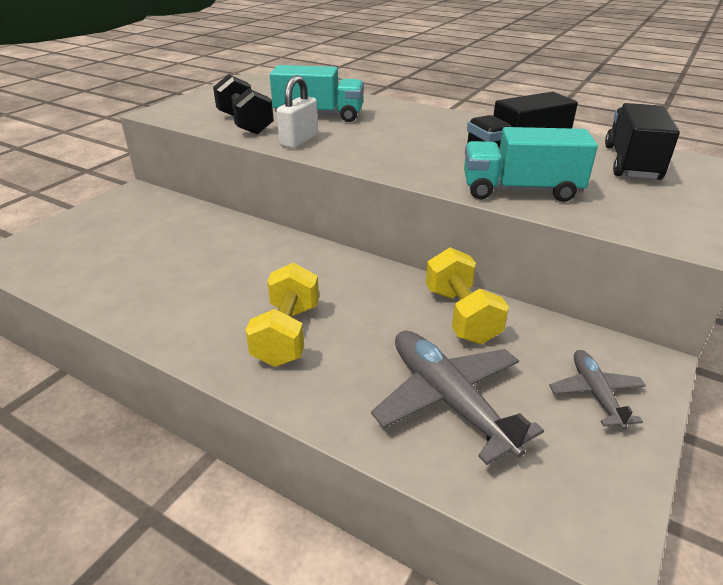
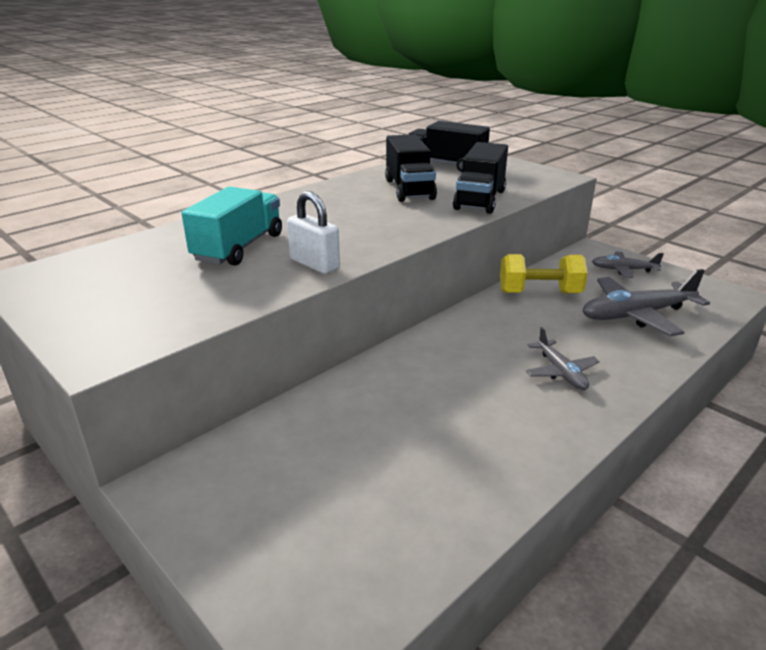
camera: 75 degrees left, 5 degrees down
black dumbbell [213,74,274,135] -> none
yellow dumbbell [246,263,319,367] -> grey plane [526,327,600,390]
turquoise truck [464,127,598,202] -> black truck [453,142,508,214]

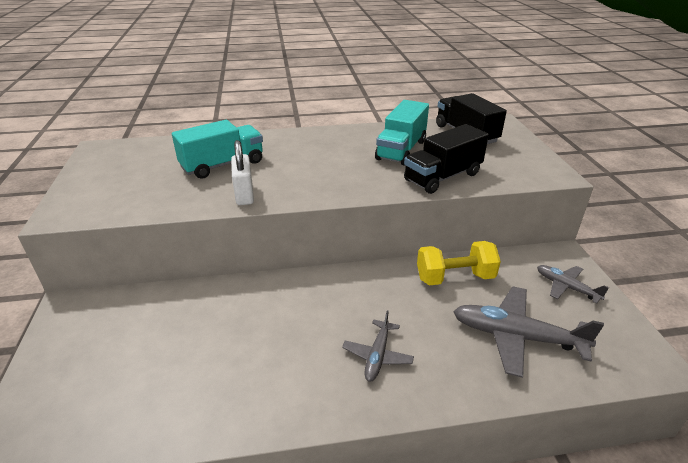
camera: 35 degrees right, 5 degrees up
black truck [385,134,437,202] -> turquoise truck [375,100,429,166]
yellow dumbbell [500,254,588,294] -> yellow dumbbell turned 45 degrees counterclockwise [417,241,501,285]

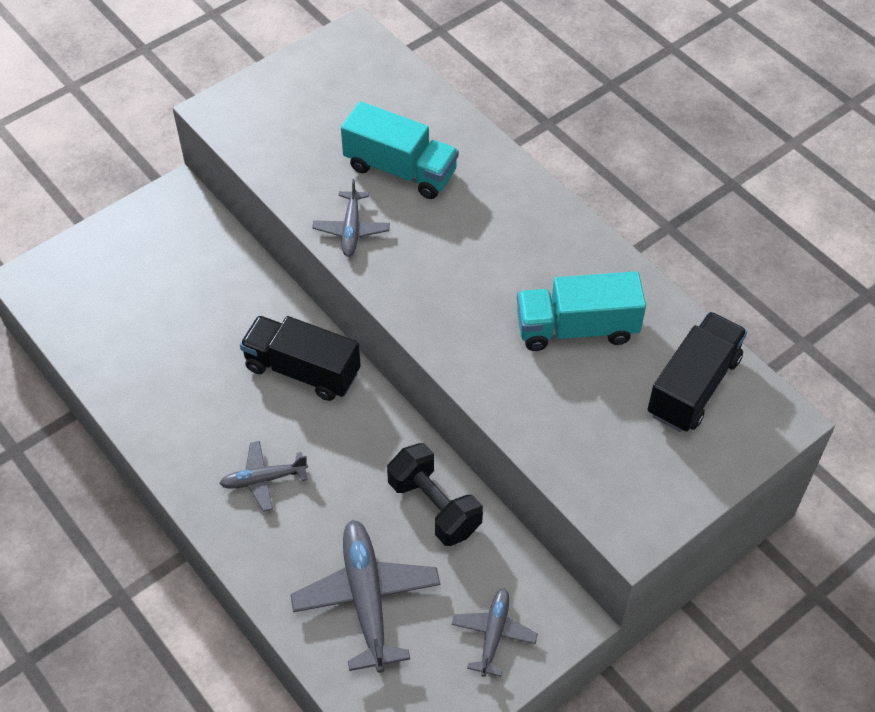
camera: 60 degrees right, 20 degrees up
white padlock [231,140,254,205] -> grey plane [312,179,390,257]
black truck [404,124,489,194] -> black truck moved to [240,316,361,401]
yellow dumbbell [417,241,501,285] -> black dumbbell [387,443,483,546]

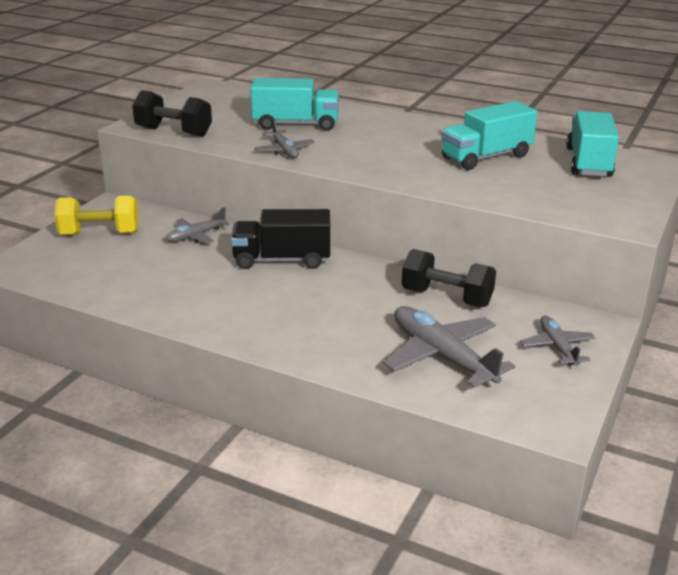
camera: 25 degrees left, 25 degrees down
grey plane [219,441,308,512] -> grey plane moved to [166,207,230,244]
black truck [647,312,747,432] -> turquoise truck [566,111,619,177]
none -> yellow dumbbell [54,196,139,235]
none -> black dumbbell [132,90,212,137]

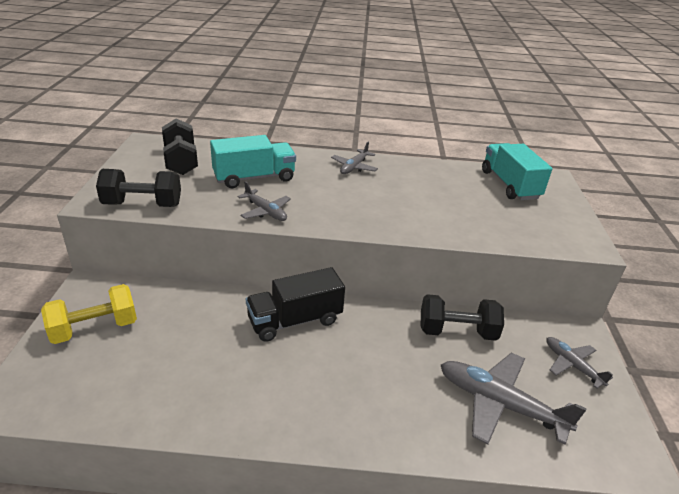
camera: 25 degrees left, 5 degrees up
grey plane [166,207,230,244] -> grey plane moved to [331,142,378,174]
turquoise truck [441,101,538,170] -> none
none -> black dumbbell [162,119,198,175]

